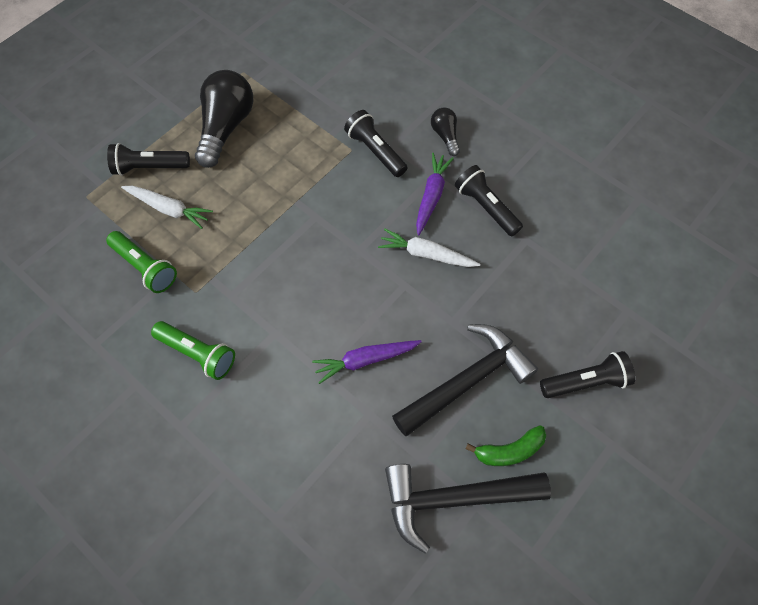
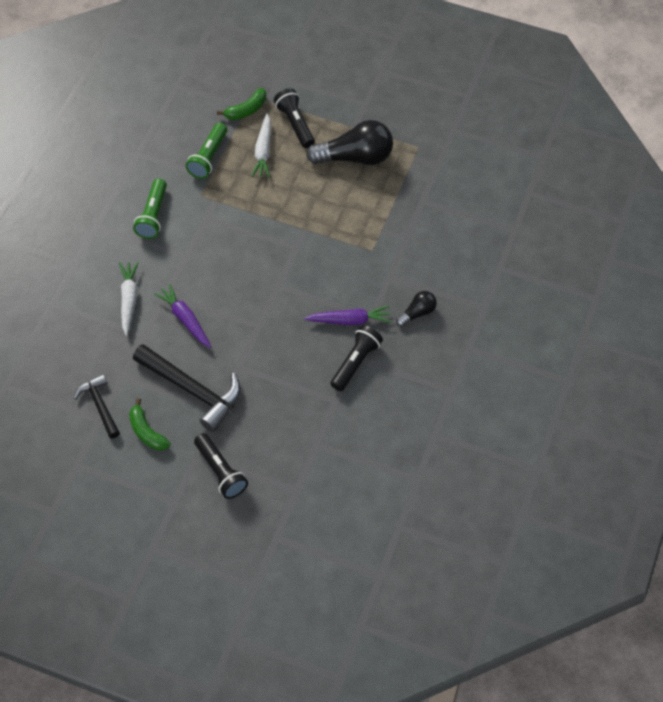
camera: 70 degrees right, 5 degrees down
black flashlight [344,110,408,177] -> none
white carrot [378,228,480,267] -> white carrot moved to [119,262,139,336]
black hammer [385,464,551,554] -> black hammer [74,374,120,439], size x0.58
none -> green banana [217,88,266,120]

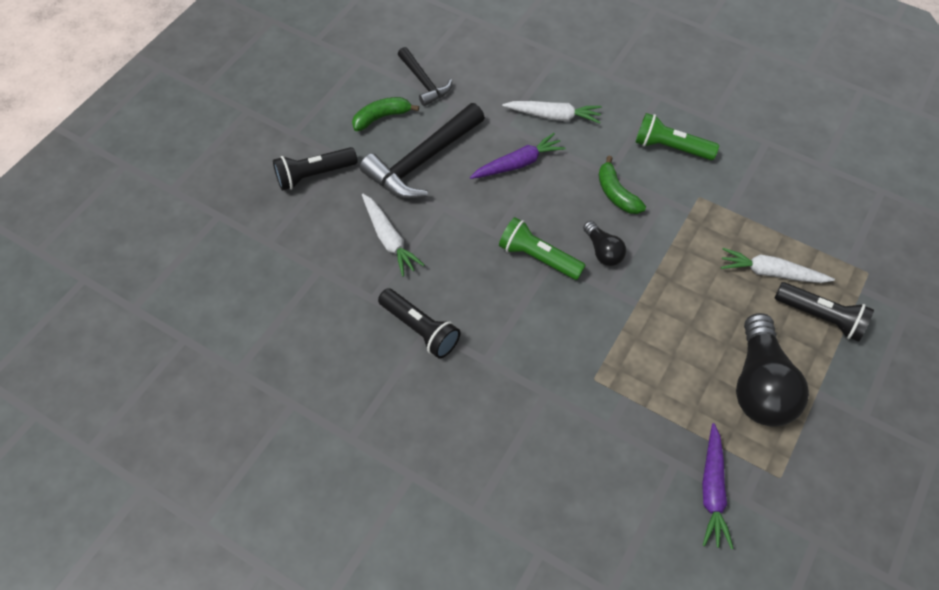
camera: 100 degrees right, 0 degrees up
black hammer [74,374,120,439] -> black hammer turned 75 degrees clockwise [398,47,452,106]
green flashlight [186,123,227,179] -> green flashlight moved to [499,217,586,280]
green banana [217,88,266,120] -> green banana moved to [599,156,646,214]
black flashlight [274,88,315,148] -> black flashlight turned 45 degrees clockwise [775,282,874,342]
purple carrot [304,306,392,325] -> purple carrot moved to [702,423,734,549]
black light bulb [396,291,437,327] -> black light bulb moved to [583,221,626,266]
none -> white carrot [362,194,424,276]

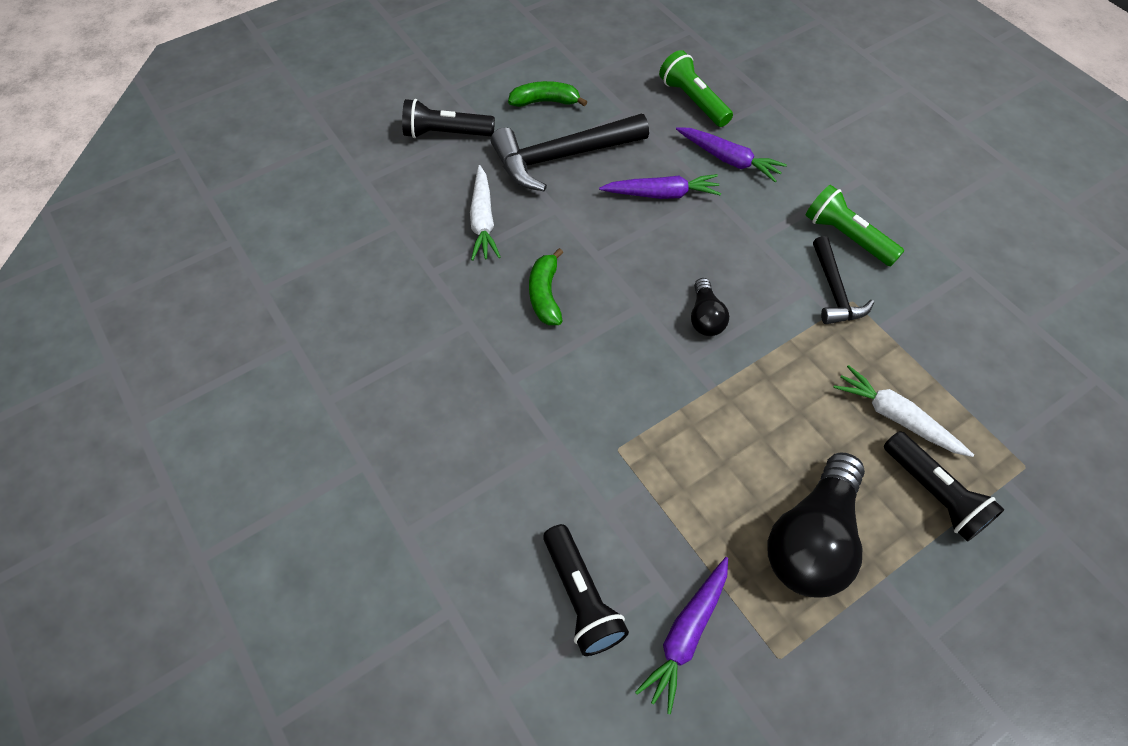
camera: 25 degrees right, 0 degrees up
black flashlight [378,288,460,359] -> black flashlight moved to [543,524,629,656]
black hammer [398,47,452,106] -> black hammer moved to [813,236,874,324]
green flashlight [499,217,586,280] -> green flashlight moved to [659,50,733,127]
white carrot [502,101,602,124] -> purple carrot [676,127,787,182]
green banana [599,156,646,214] -> green banana moved to [529,248,563,325]

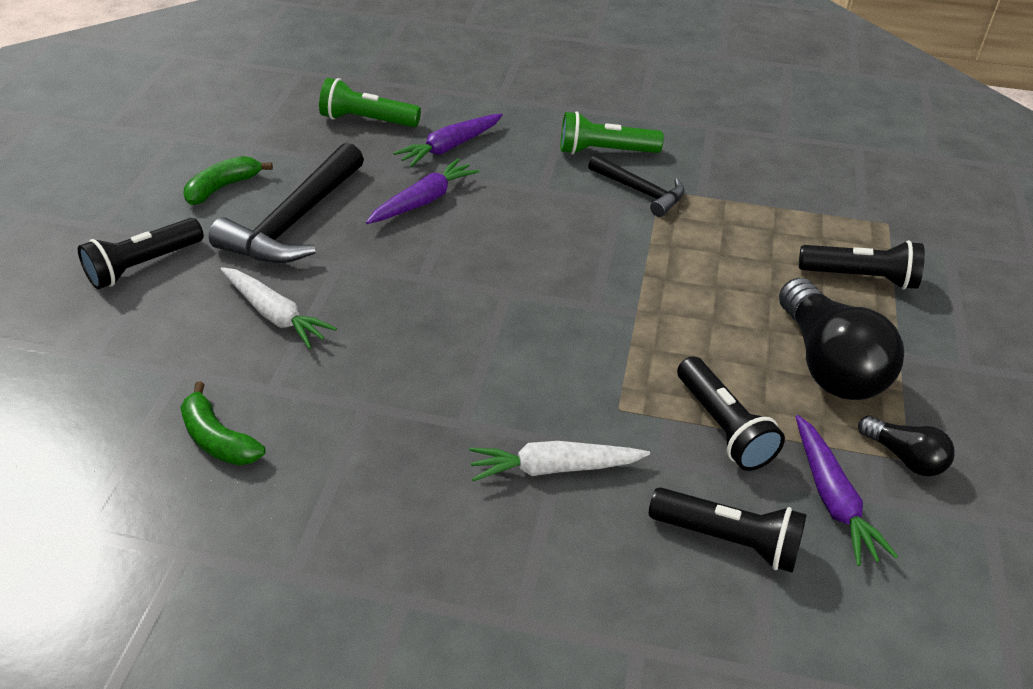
camera: 45 degrees left, 15 degrees down
green banana [529,248,563,325] -> green banana moved to [181,382,266,465]
purple carrot [676,127,787,182] -> purple carrot turned 150 degrees clockwise [393,114,503,167]
black light bulb [691,278,729,336] -> black light bulb moved to [858,416,955,476]
white carrot [833,365,974,457] -> white carrot moved to [469,441,650,481]
none -> black flashlight [677,356,785,471]

